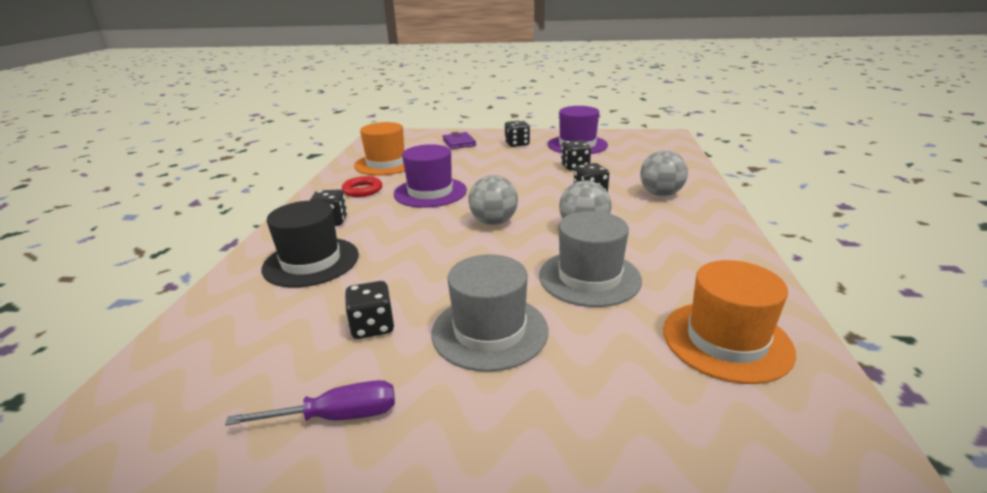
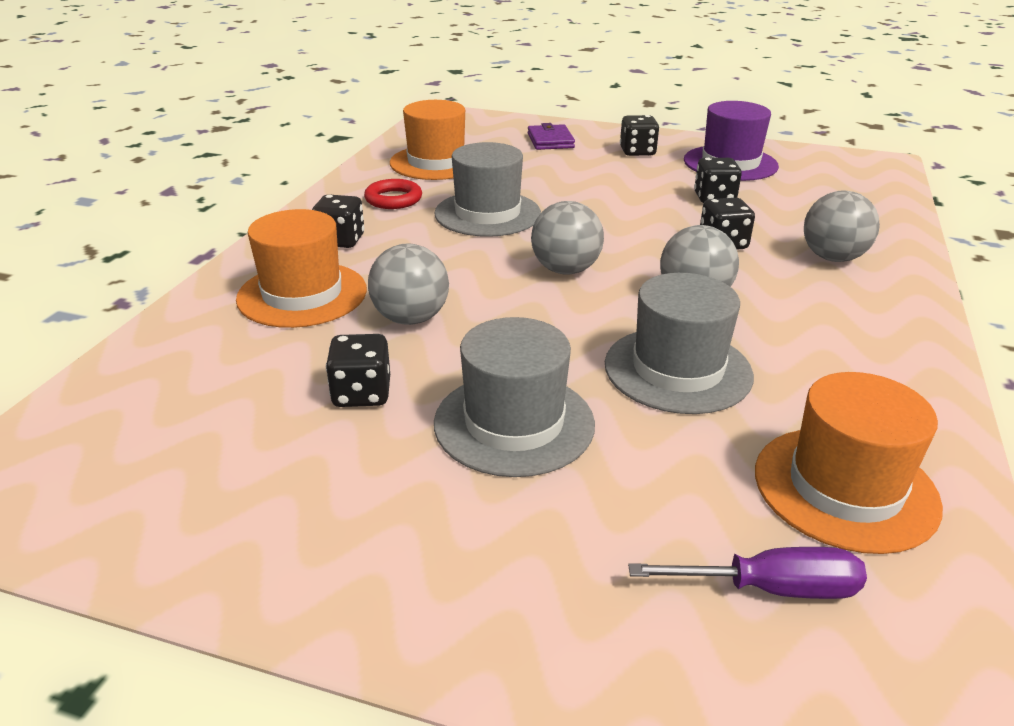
camera: 10 degrees right, 5 degrees up
purple screwdriver [225,380,395,425] -> purple screwdriver moved to [628,547,867,599]
black hat [261,201,359,288] -> orange hat [236,209,367,328]
purple hat [394,144,467,208] -> grey hat [434,142,541,237]
none -> grey ball [368,244,449,325]

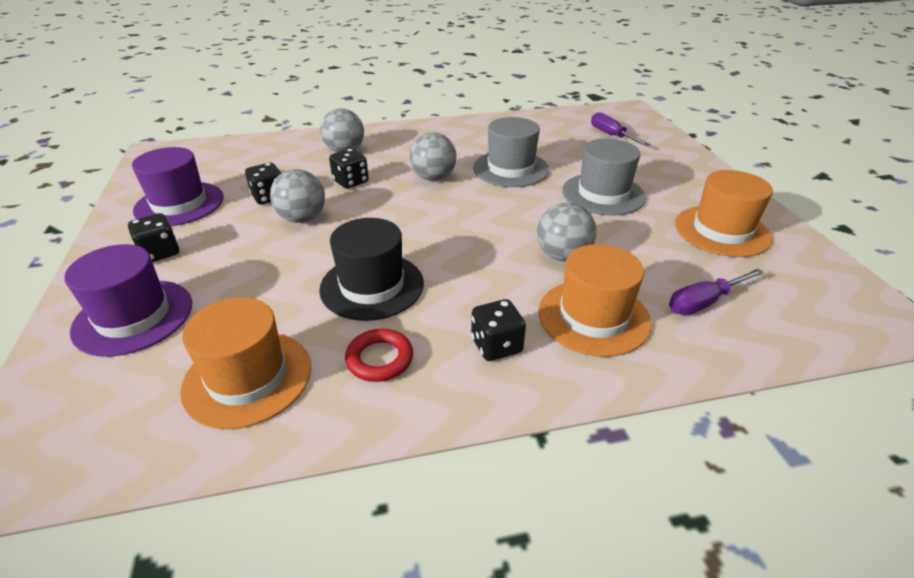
camera: 120 degrees left, 5 degrees up
black dice [326,334,390,407] -> none
grey hat [434,142,541,237] -> black hat [319,218,424,321]
purple wallet [528,123,575,150] -> purple hat [64,244,192,357]
grey ball [531,201,604,275] -> grey ball moved to [270,169,325,223]
orange hat [755,372,943,554] -> orange hat moved to [675,170,773,257]
none -> purple screwdriver [669,269,764,315]

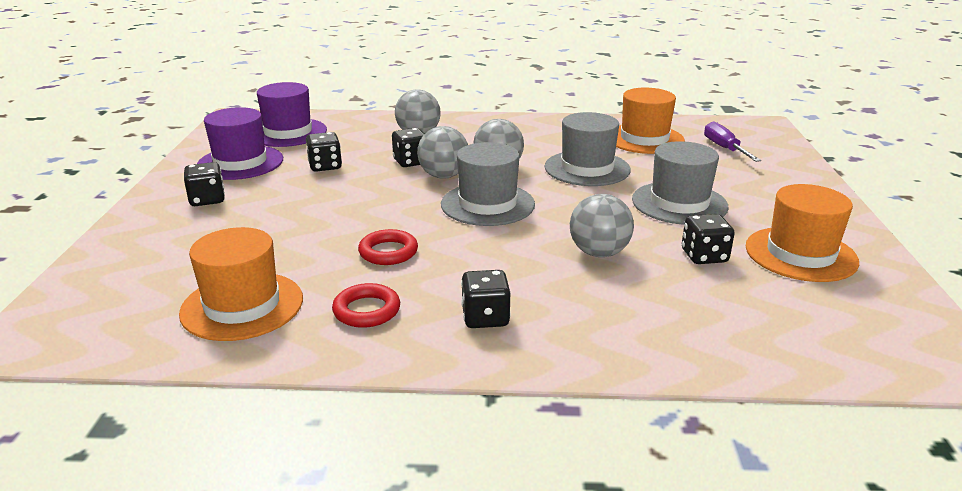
camera: 15 degrees right, 10 degrees down
purple hat [64,244,192,357] -> purple hat moved to [257,82,327,147]
grey ball [270,169,325,223] -> grey ball moved to [417,126,468,179]
black hat [319,218,424,321] -> red ring [358,229,418,265]
orange hat [538,244,651,357] -> orange hat moved to [616,88,685,154]
purple screwdriver [669,269,764,315] -> none
none -> grey hat [441,142,535,226]
none -> black dice [682,214,735,264]

